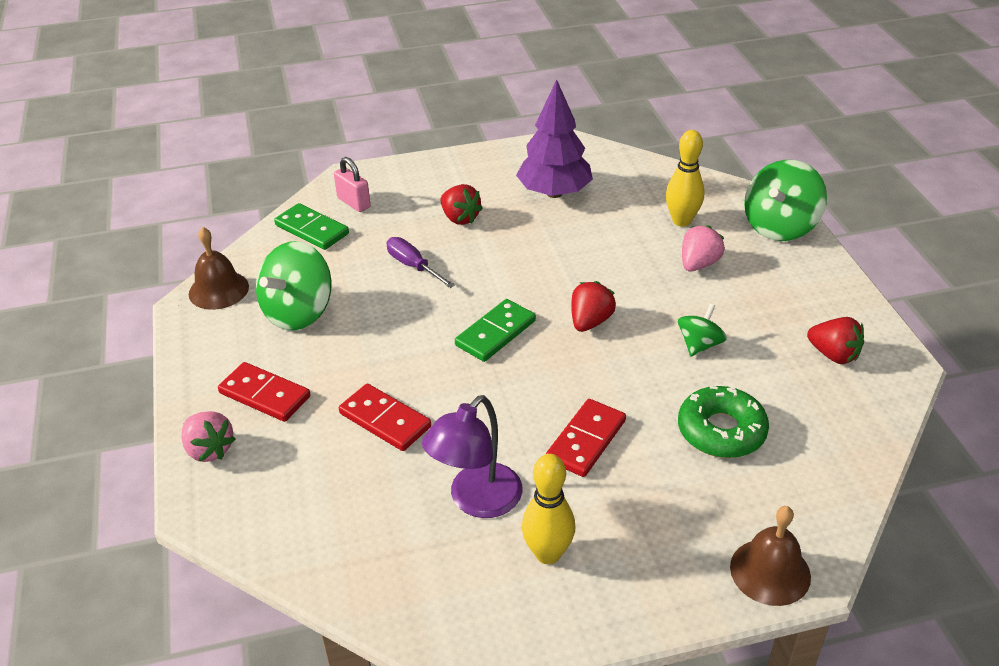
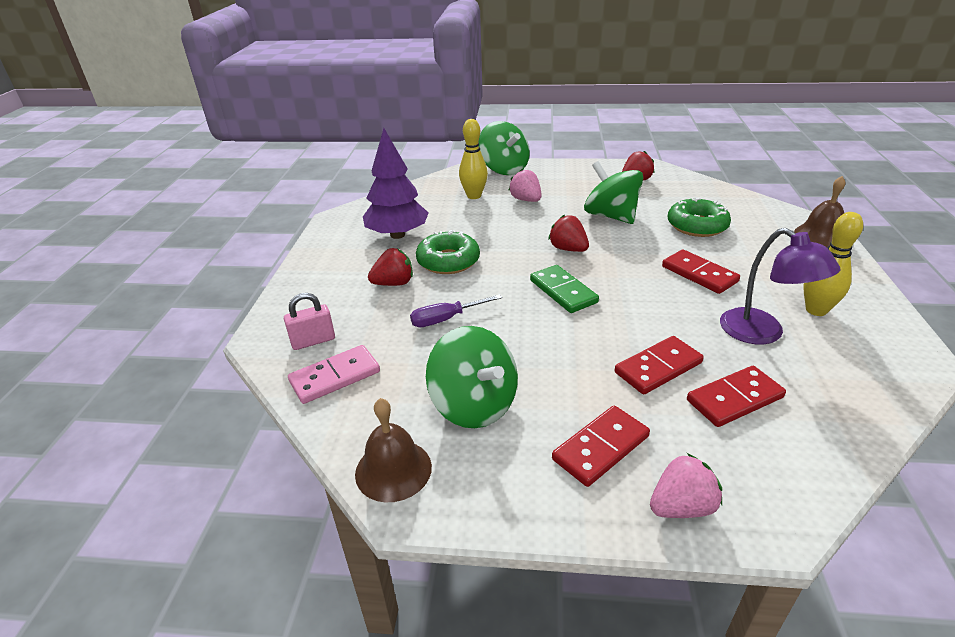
camera: 70 degrees left, 5 degrees down
green domino [274,203,349,250] -> pink domino [288,345,380,404]
green spinning top [678,304,727,357] -> green spinning top [584,161,643,224], size x1.78
none -> green donut [416,230,480,274]
none -> red domino [687,366,786,427]

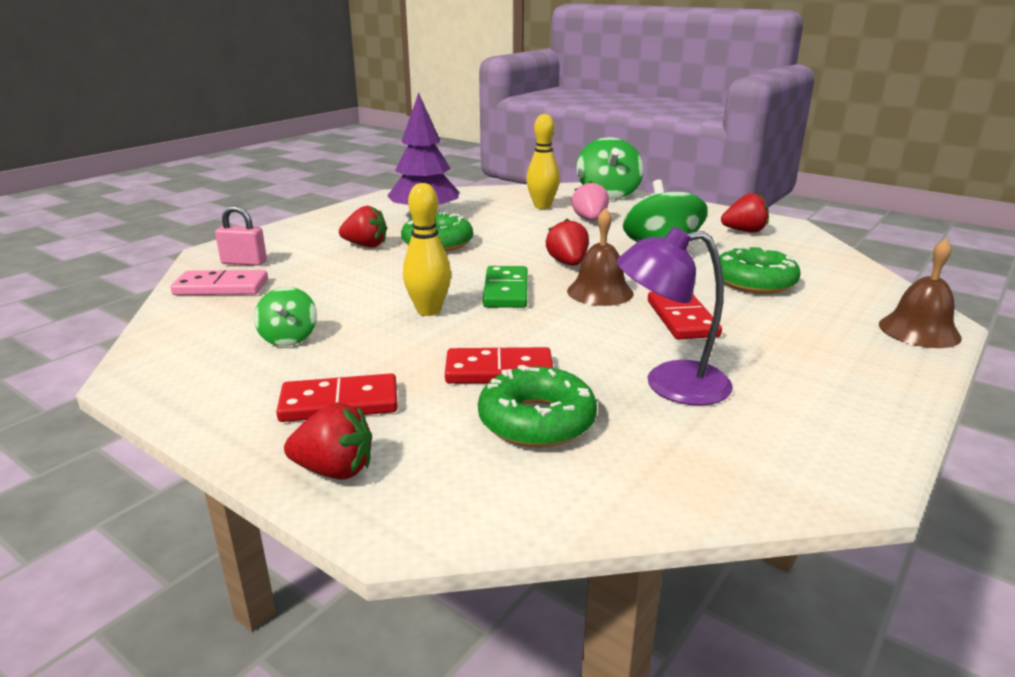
camera: 30 degrees right, 10 degrees down
brown bell [355,398,432,502] -> brown bell moved to [567,208,634,306]
purple screwdriver [410,294,502,327] -> none
green spinning top [426,326,518,428] -> green spinning top [254,287,317,346], size x0.56
pink strawberry [650,453,722,518] -> red strawberry [284,403,372,480]
red domino [687,366,786,427] -> green donut [478,365,597,447]
purple lamp [720,228,841,345] -> purple lamp turned 90 degrees clockwise [617,227,733,406]
yellow bowling pin [803,212,863,316] -> yellow bowling pin moved to [403,183,451,316]

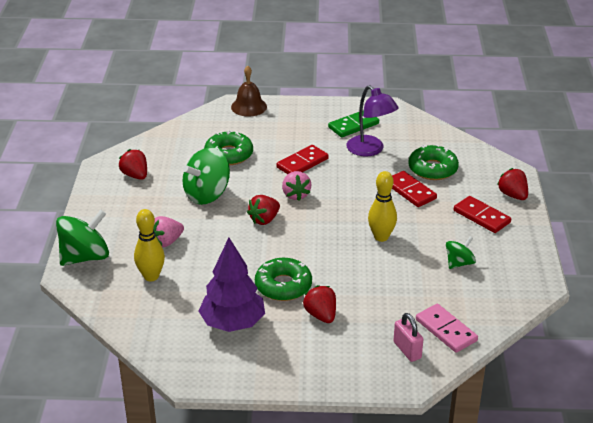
camera: 125 degrees left, 10 degrees up
green domino [483,266,527,308] -> green domino moved to [328,110,379,137]
brown bell [567,208,634,306] -> pink strawberry [282,171,312,201]

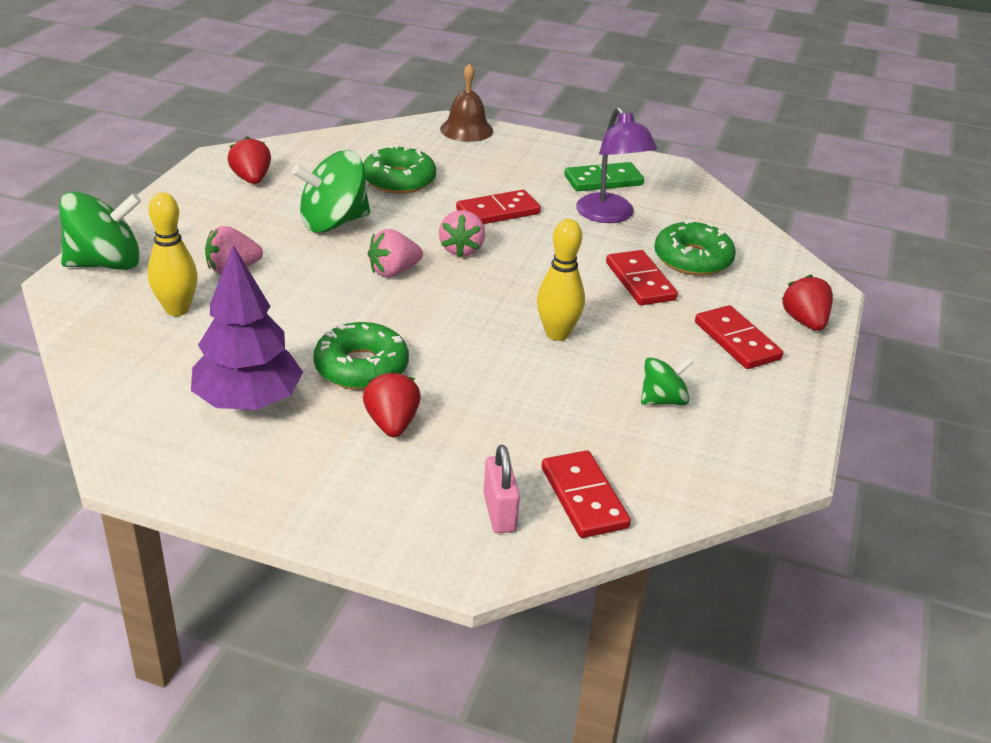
camera: 15 degrees right, 0 degrees up
red strawberry [247,195,280,225] -> pink strawberry [368,229,423,277]
pink domino [416,304,478,353] -> red domino [542,450,631,538]

